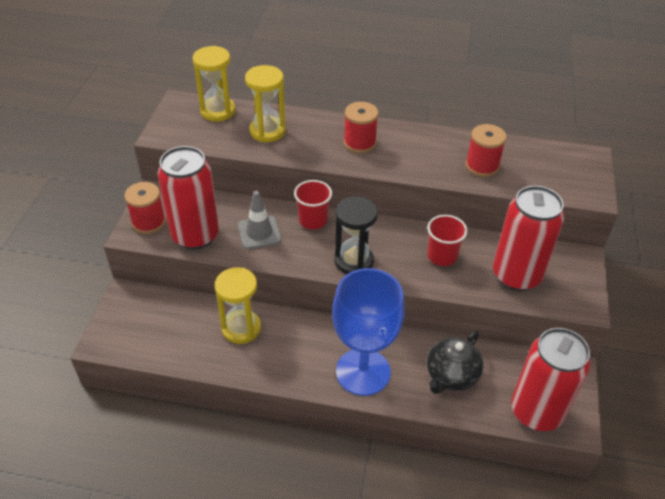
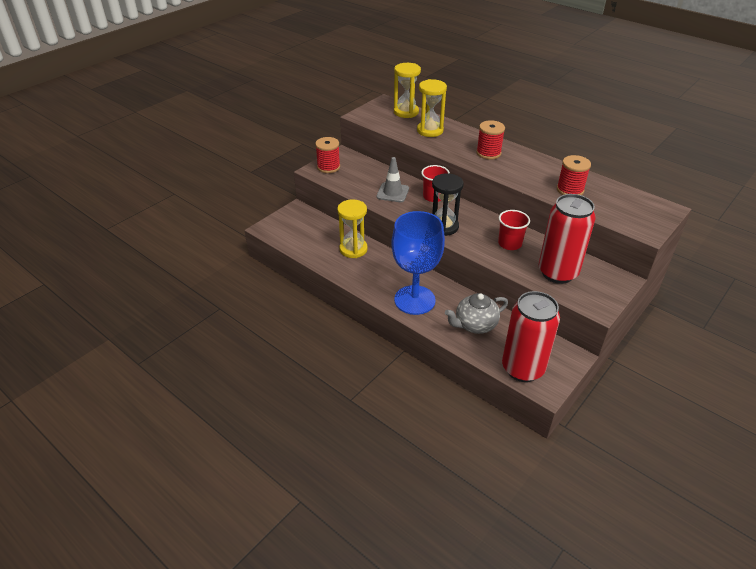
camera: 30 degrees right, 5 degrees down
red can [158,146,219,250] -> none
black teapot [427,331,483,394] -> grey teapot [445,293,508,334]

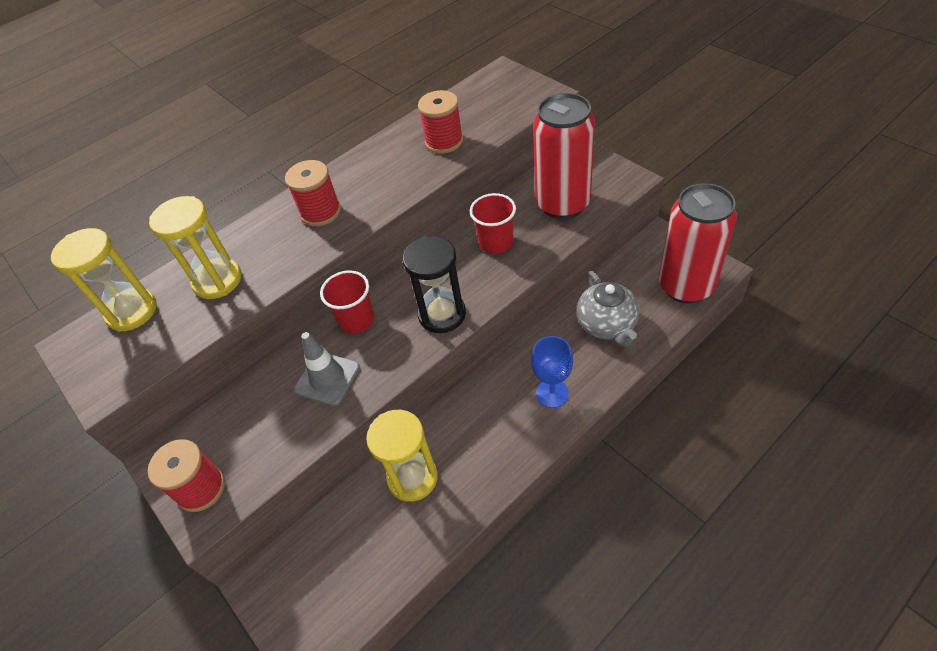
camera: 75 degrees left, 10 degrees up
blue goblet [391,211,445,315] -> blue goblet [531,336,573,408], size x0.51

